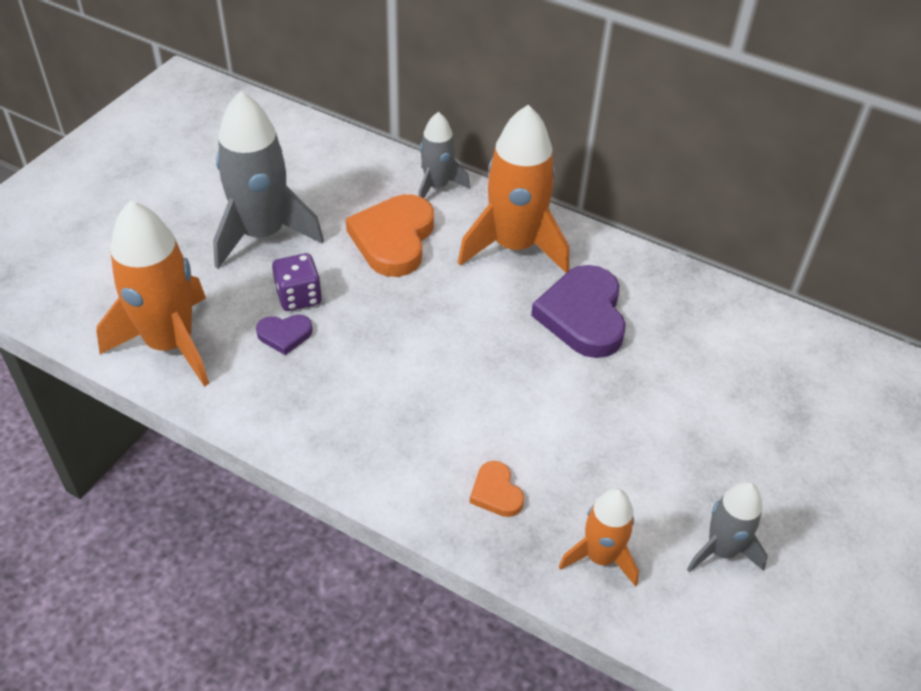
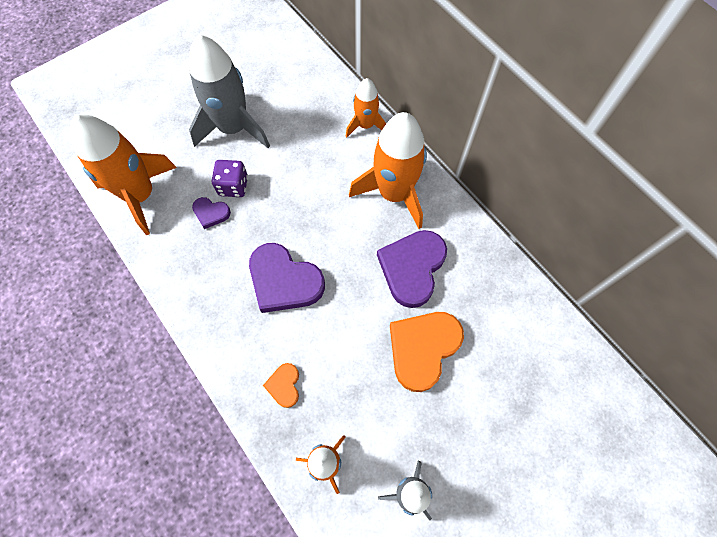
camera: 25 degrees right, 20 degrees up
orange heart [346,194,434,277] -> orange heart moved to [390,312,464,392]
grey rocket [419,112,470,198] -> orange rocket [346,78,386,138]
none -> purple heart [249,243,325,313]

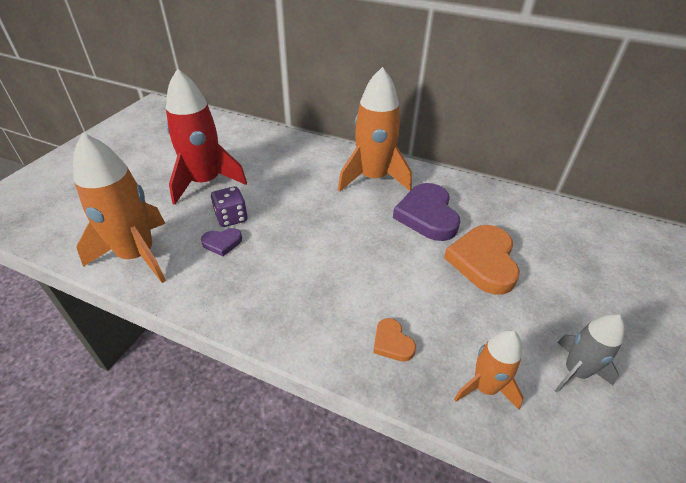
camera: 30 degrees left, 25 degrees down
grey rocket [189,34,270,148] -> red rocket [166,69,247,205]
purple heart [249,243,325,313] -> none
orange rocket [346,78,386,138] -> none

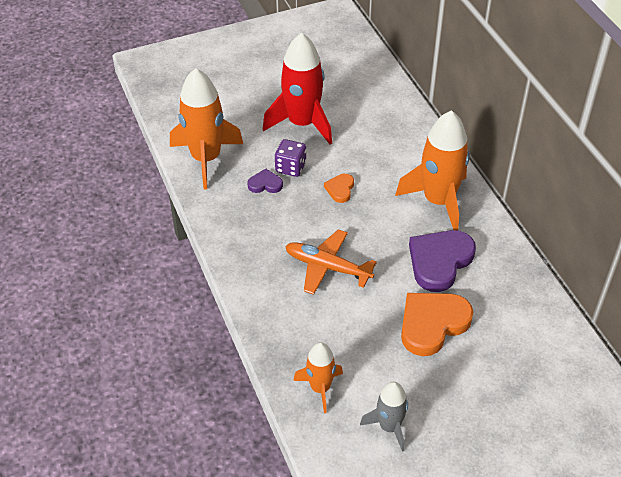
camera: 45 degrees right, 5 degrees up
purple heart [201,228,242,256] -> purple heart turned 150 degrees clockwise [247,169,283,193]
orange heart [373,318,416,362] -> orange heart moved to [324,174,354,203]
none -> orange plane [285,229,377,295]

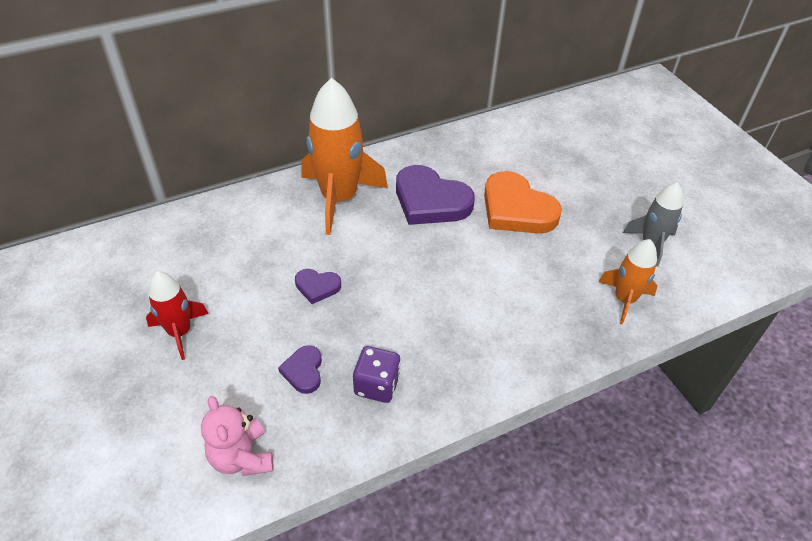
camera: 95 degrees left, 0 degrees up
orange rocket [170,68,243,190] -> pink teddy bear [201,396,273,476]
red rocket [263,33,332,145] -> red rocket [146,271,209,360], size x0.56
purple dice [275,139,306,177] -> purple dice moved to [353,346,401,403]
orange plane [285,229,377,295] -> none
orange heart [324,174,354,203] -> purple heart [295,269,341,304]

